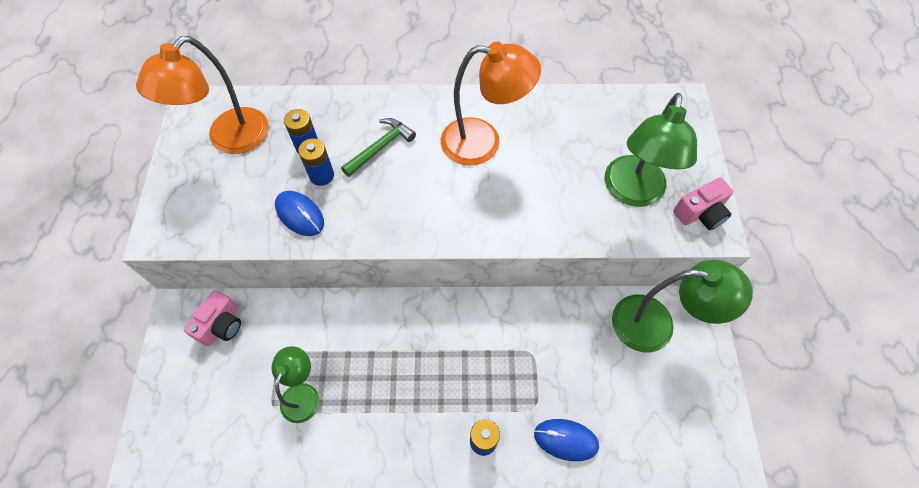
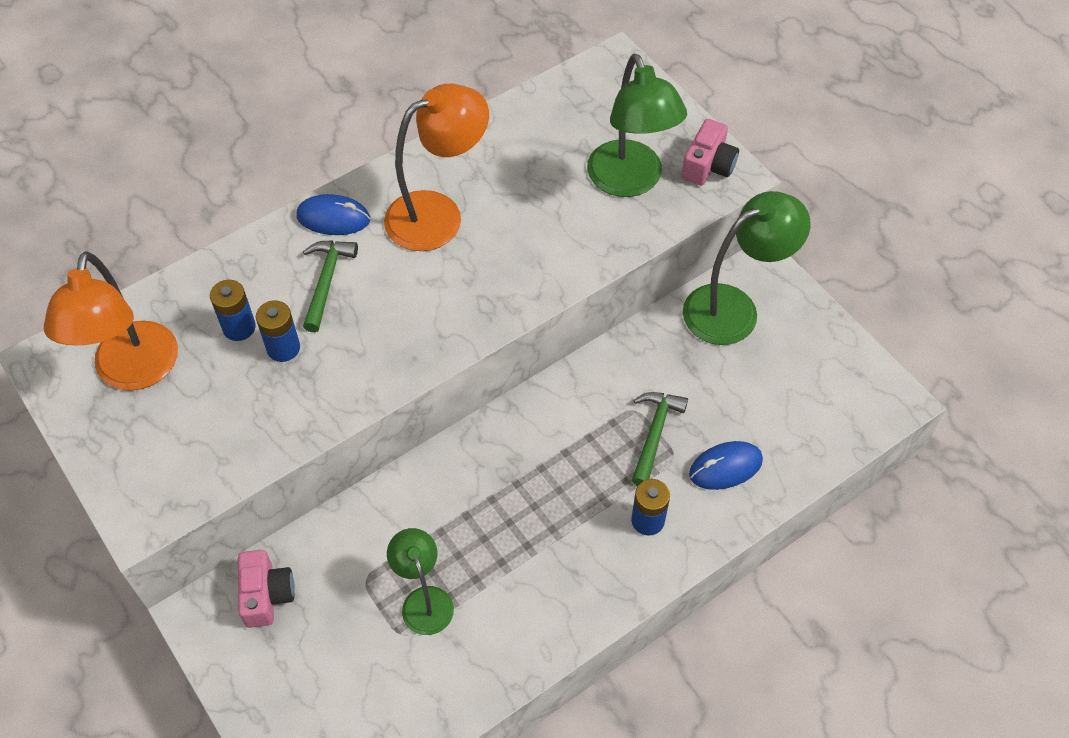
camera: 35 degrees left, 5 degrees down
blue mouse [275,191,324,236] -> blue mouse moved to [296,194,370,235]
none -> green hammer [632,392,688,486]

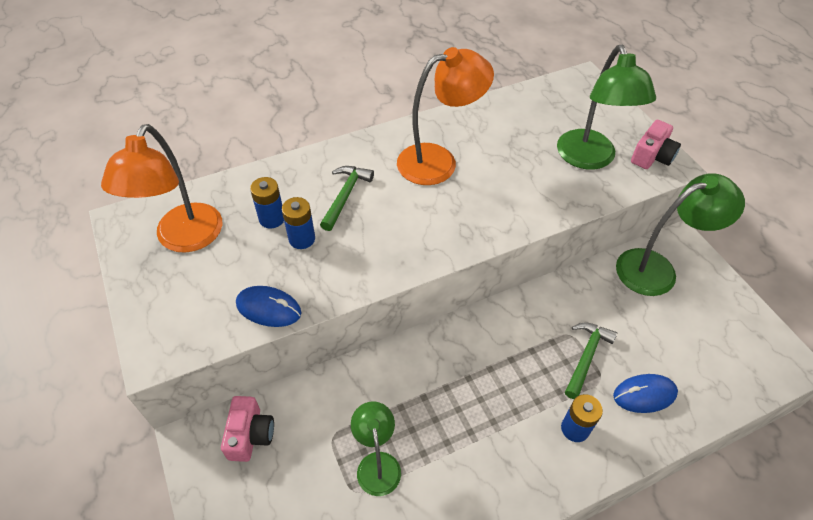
camera: 10 degrees right, 5 degrees down
blue mouse [296,194,370,235] -> blue mouse moved to [236,286,302,327]

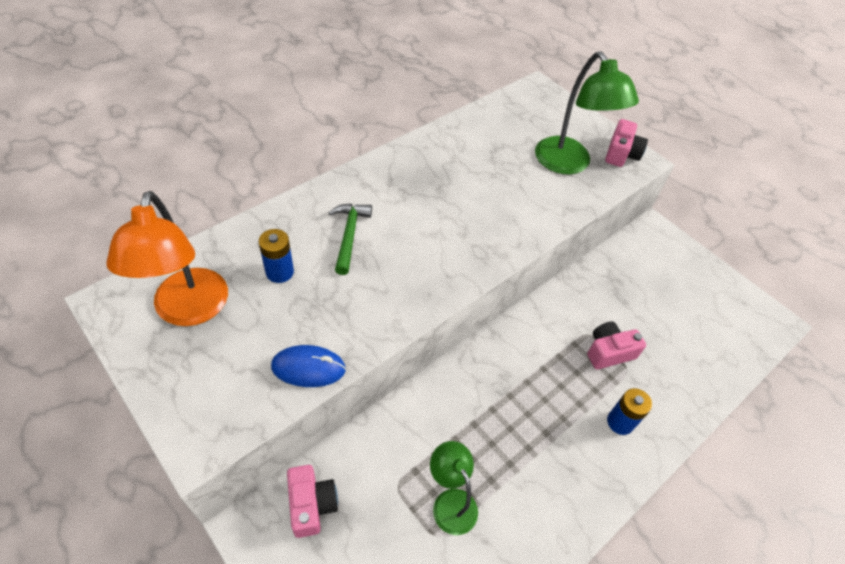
camera: 20 degrees left, 0 degrees up
blue battery [282,197,315,249] -> none
orange lamp [397,47,494,185] -> none
green hammer [565,323,617,399] -> pink camera [587,322,646,370]
blue mouse [613,374,678,413] -> none
green lamp [616,173,745,296] -> none

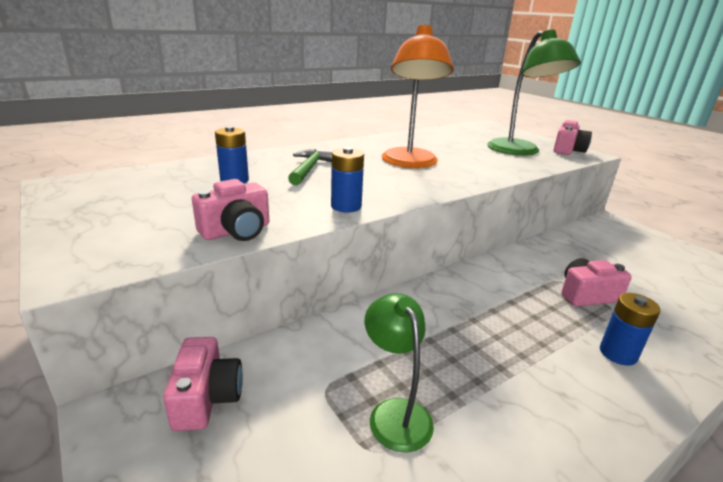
camera: 10 degrees right, 25 degrees down
orange lamp [107,191,228,326] -> orange lamp moved to [382,25,454,168]
blue mouse [271,345,346,387] -> pink camera [192,179,269,241]
none -> blue battery [331,147,364,212]

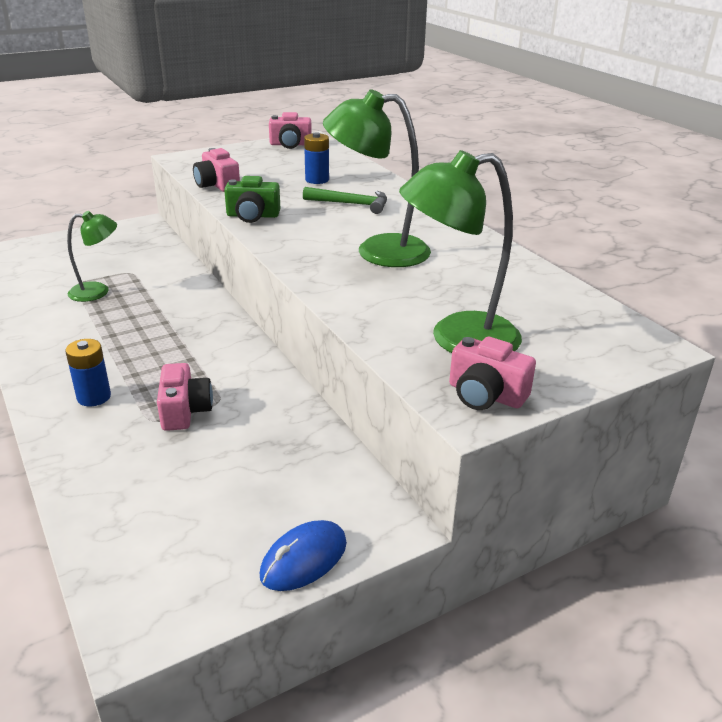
camera: 95 degrees right, 5 degrees up
pink camera [163,337,243,431] -> pink camera moved to [269,112,312,149]
blue battery [331,147,364,212] -> green camera [224,176,280,223]
orange lamp [382,25,454,168] -> green lamp [323,89,431,267]
none -> blue mouse [260,520,347,591]

